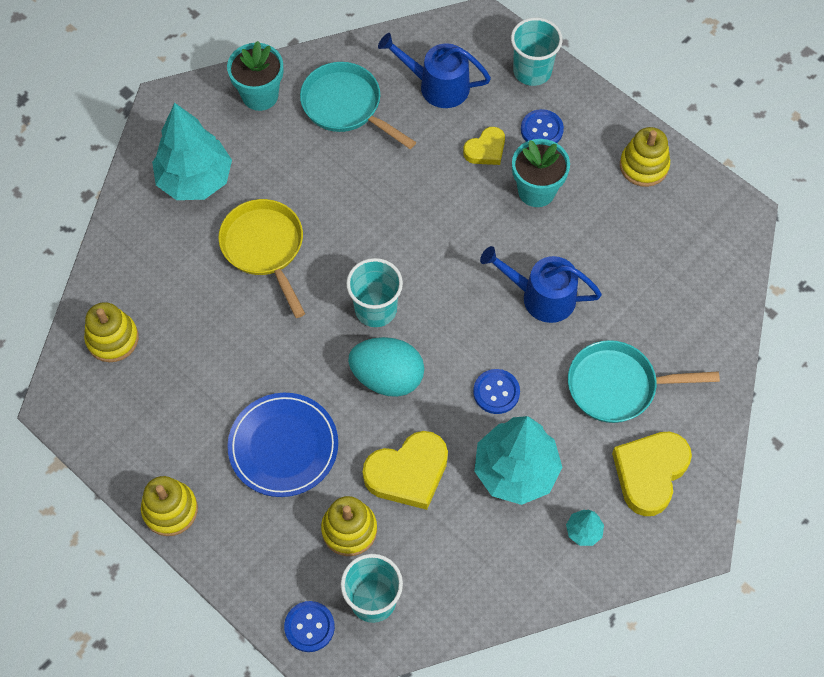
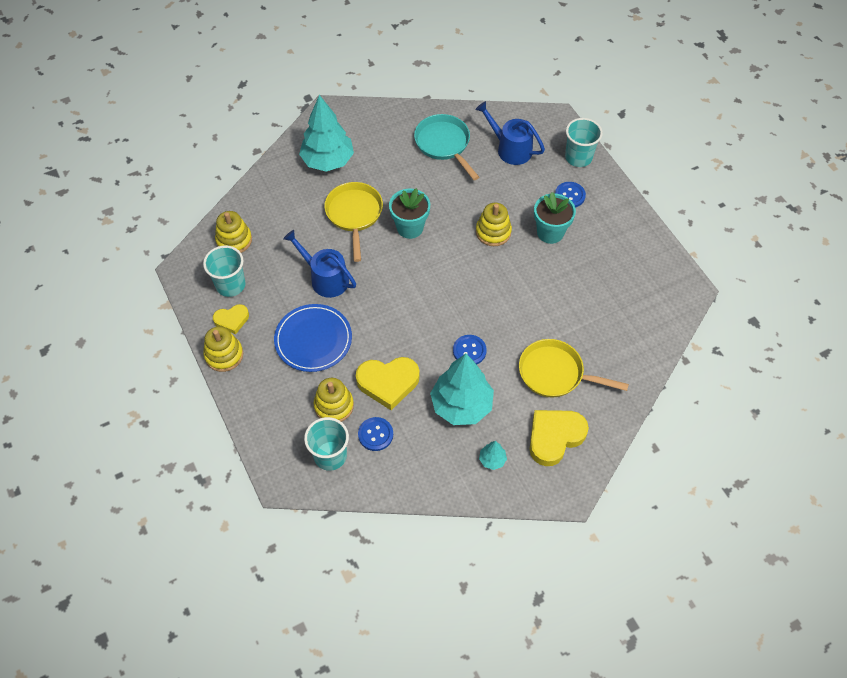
camera: 20 degrees right, 5 degrees down
turquoise flower pot [227,41,283,111] -> turquoise flower pot moved to [389,188,430,239]
blue button [284,601,335,652] -> blue button moved to [358,417,393,451]
turquoise cup [346,258,403,327] -> turquoise cup moved to [203,246,246,297]
turquoise egg [348,337,424,397] -> none
yellow heart [463,127,505,165] -> yellow heart moved to [213,304,249,334]
blue watering can [480,246,602,323] -> blue watering can moved to [283,230,356,298]
turquoise pan [568,340,720,423] -> yellow pan [519,339,629,398]
yellow stacking toy [620,127,670,187] -> yellow stacking toy moved to [476,203,512,246]

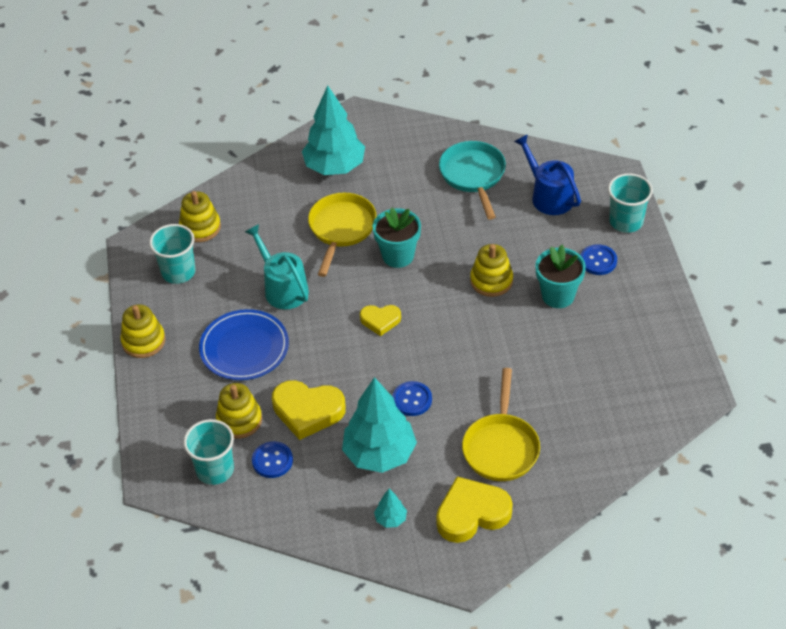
camera: 20 degrees right, 10 degrees down
yellow heart [213,304,249,334] -> yellow heart moved to [360,305,401,336]
blue watering can [283,230,356,298] -> turquoise watering can [245,224,309,309]
yellow pan [519,339,629,398] -> yellow pan turned 120 degrees counterclockwise [462,368,540,481]

